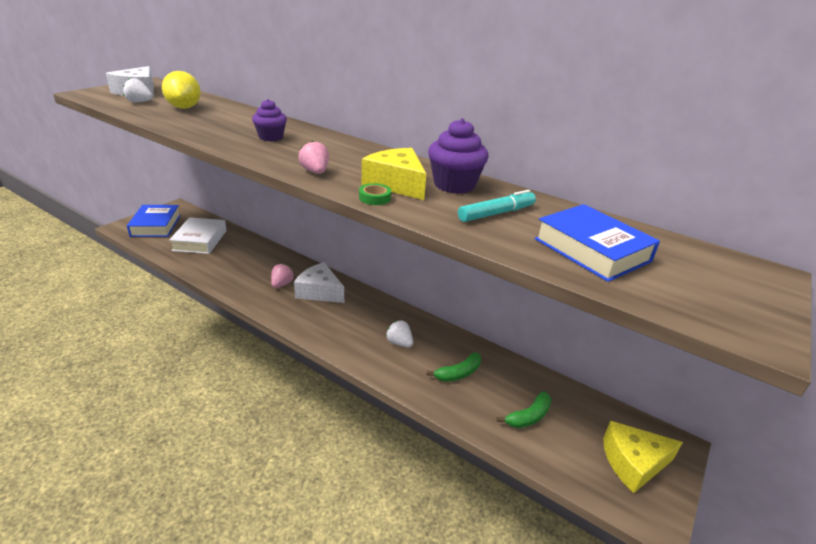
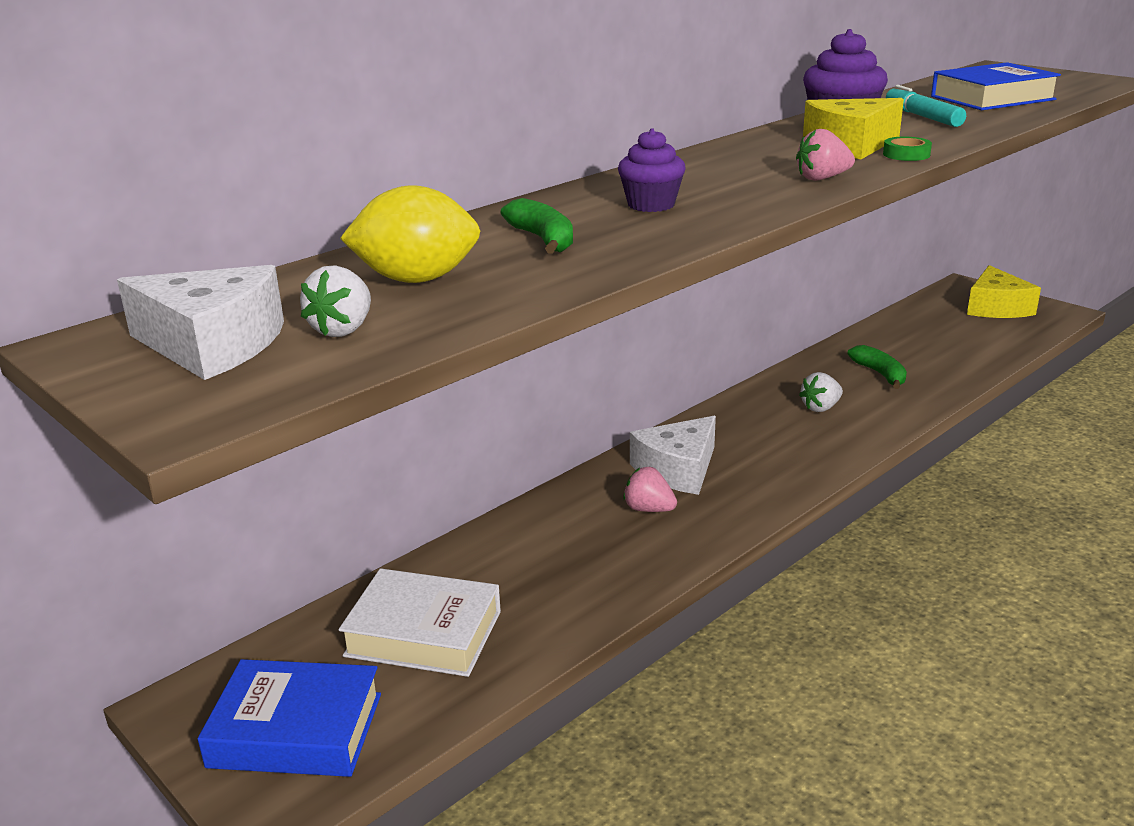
camera: 75 degrees left, 5 degrees down
green banana [497,391,552,428] -> green banana moved to [500,198,573,254]

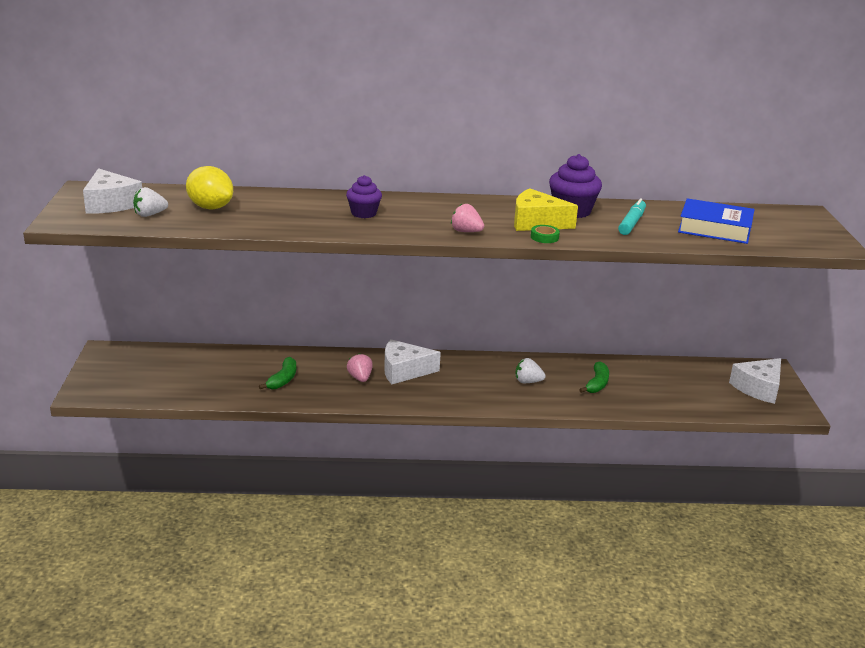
camera: 40 degrees right, 0 degrees up
blue book [198,659,381,777] -> none
white book [338,568,501,677] -> none
green banana [500,198,573,254] -> green banana moved to [259,357,296,389]
yellow cheese [967,265,1041,318] -> white cheese [729,358,781,404]

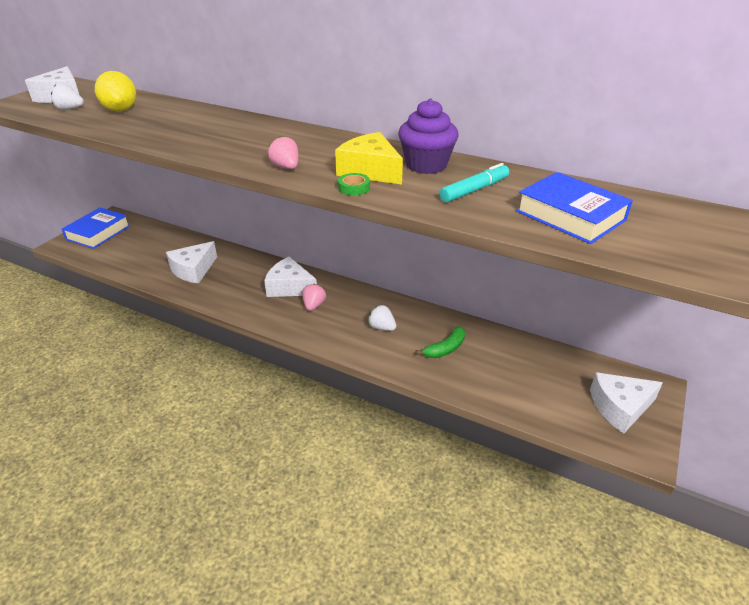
camera: 30 degrees right, 10 degrees up
green banana [259,357,296,389] -> white cheese [166,241,217,284]
purple cupcake [346,175,382,218] -> none
pink strawberry [347,353,373,382] -> pink strawberry moved to [302,283,326,311]
none -> blue book [62,207,130,249]

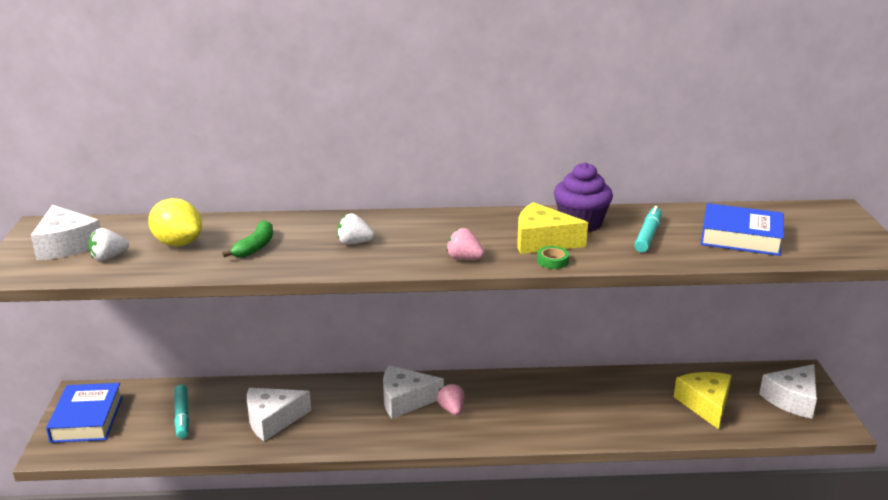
camera: 30 degrees left, 10 degrees down
white cheese [166,241,217,284] -> white cheese turned 60 degrees clockwise [247,388,311,441]
white strawberry [368,305,397,331] -> white strawberry moved to [337,213,374,245]
green banana [415,326,465,358] -> green banana moved to [222,220,273,258]
none -> turquoise marker [174,384,189,439]
none -> yellow cheese [674,372,732,430]

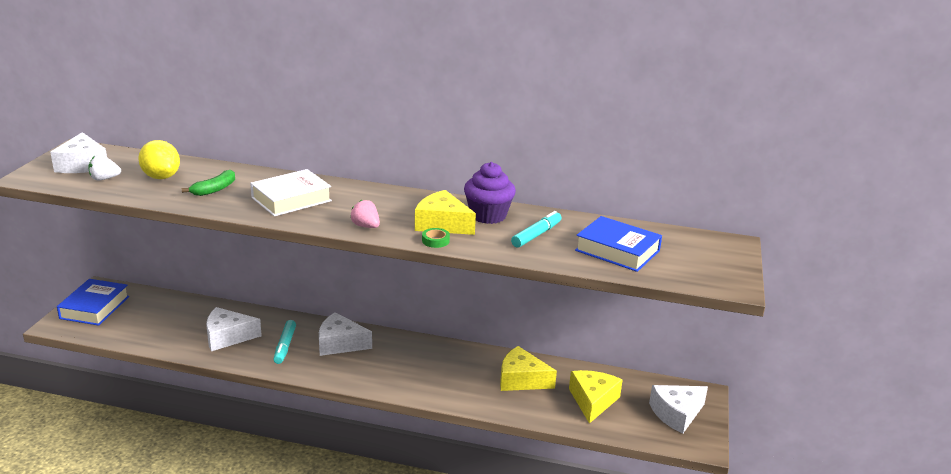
camera: 15 degrees right, 0 degrees up
turquoise marker [174,384,189,439] -> turquoise marker moved to [273,320,296,364]
white strawberry [337,213,374,245] -> white book [250,169,332,216]
pink strawberry [437,383,465,416] -> none
none -> yellow cheese [500,346,557,391]

